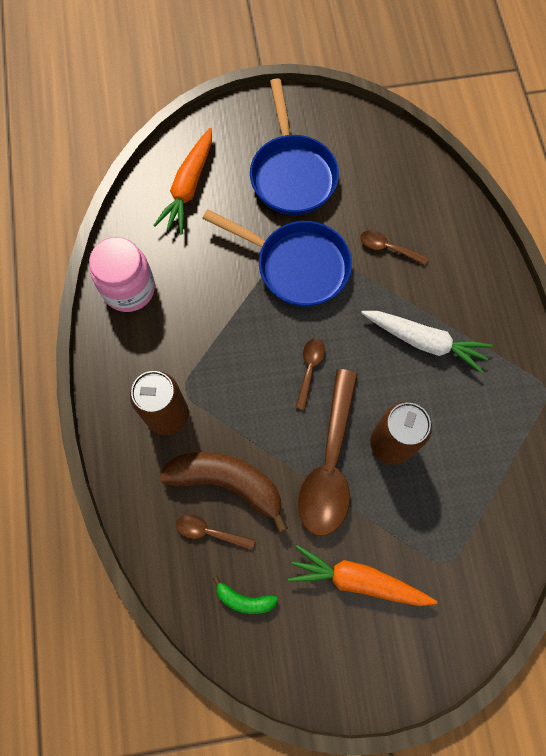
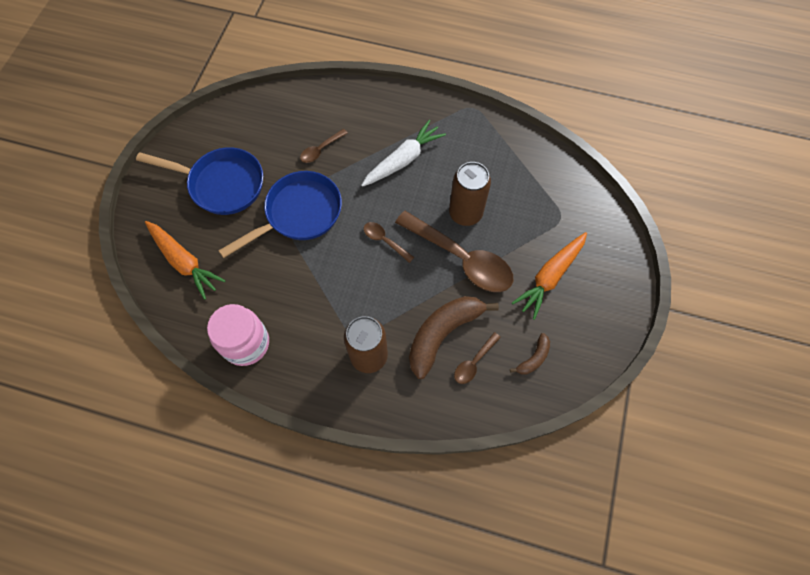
camera: 65 degrees left, 5 degrees down
green banana [213,576,278,614] -> brown banana [510,333,550,375]

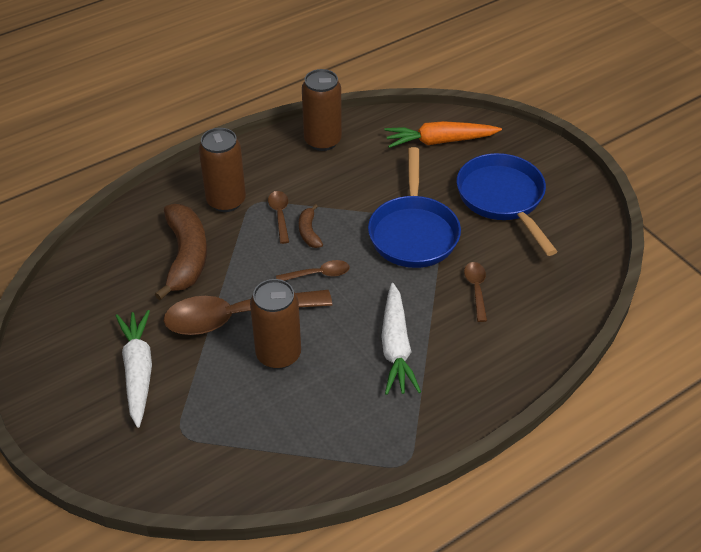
camera: 130 degrees right, 20 degrees down
blue pan [136,147,263,215] -> blue pan turned 105 degrees clockwise [457,153,558,256]
pink jar [207,304,269,366] -> brown can [302,69,342,151]
brown spoon [454,332,501,384] -> brown spoon moved to [268,191,289,244]
brown banana [510,333,550,375] -> brown banana moved to [299,204,323,248]
orange carrot [512,232,587,320] -> white carrot [116,310,152,428]

